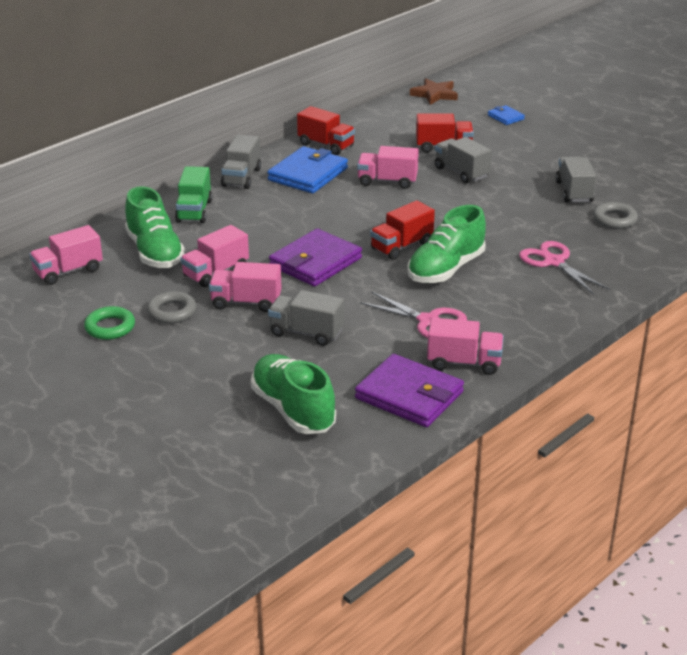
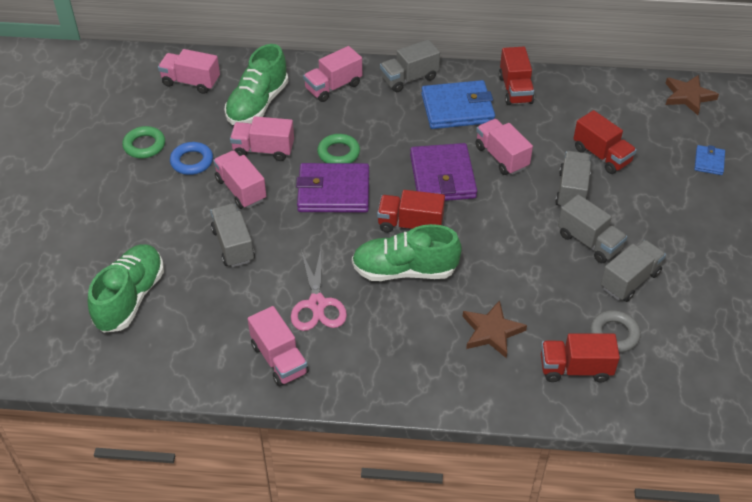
camera: 50 degrees right, 15 degrees up
grey ring [147,291,197,324] -> blue ring [170,142,213,175]
green truck [175,166,212,223] -> pink truck [303,46,362,102]
purple wallet [355,354,464,427] -> purple wallet moved to [410,143,477,201]
pink scissors [519,241,610,295] -> brown star [463,300,527,358]
none -> green ring [317,134,360,163]
none -> red truck [541,333,620,383]
none -> grey truck [558,194,627,263]

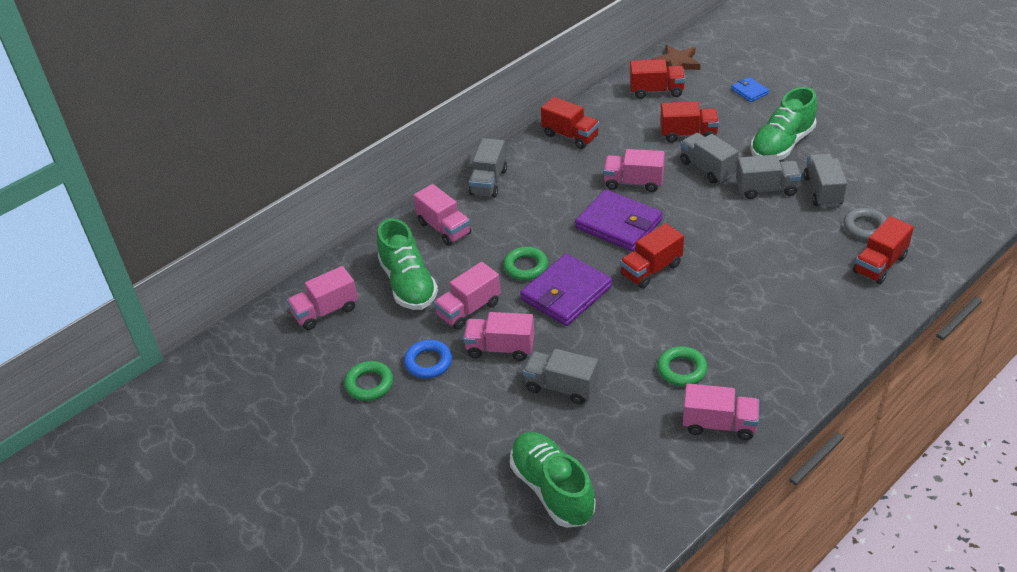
camera: 45 degrees left, 5 degrees down
pink scissors [291,250,347,331] -> green ring [657,346,707,386]
pink truck [303,46,362,102] -> pink truck turned 45 degrees counterclockwise [413,184,471,246]
green shoe [352,224,462,281] -> green shoe moved to [750,87,817,160]
blue wallet [421,80,495,129] -> none
brown star [463,300,527,358] -> none
none -> red truck [630,59,685,99]

